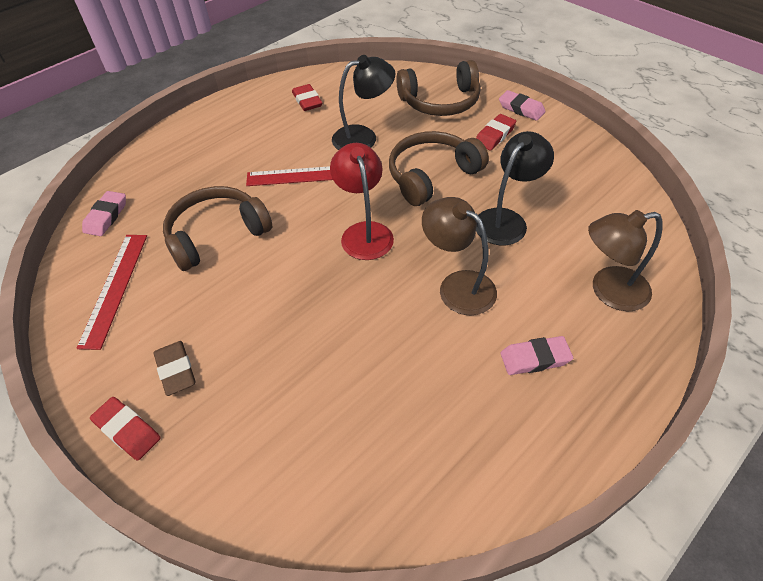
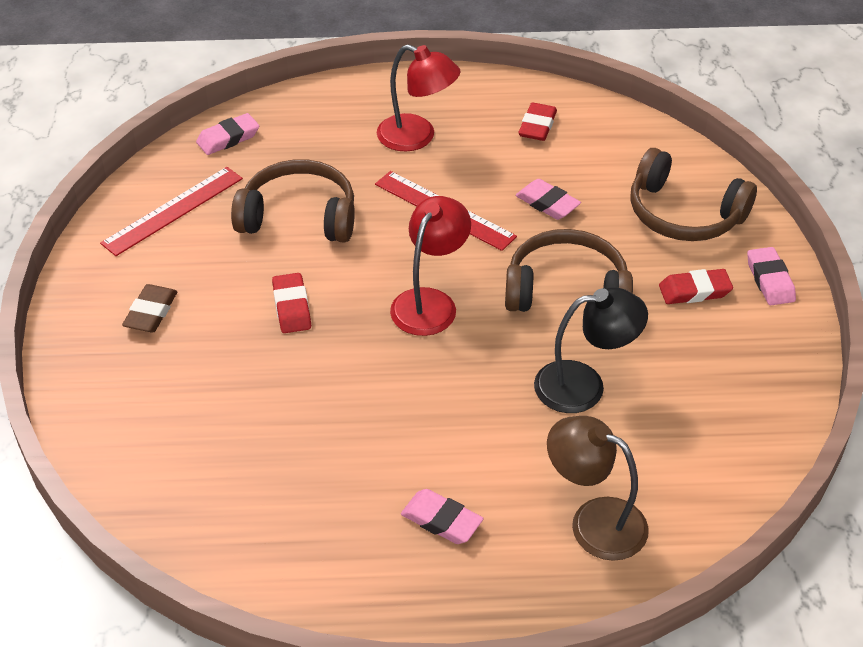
camera: 40 degrees right, 5 degrees down
red eraser [90,397,161,460] -> red eraser moved to [272,273,311,333]
black lamp [332,55,395,150] -> pink eraser [515,179,581,220]
brown lamp [422,197,497,316] -> none
none -> red lamp [377,44,460,152]

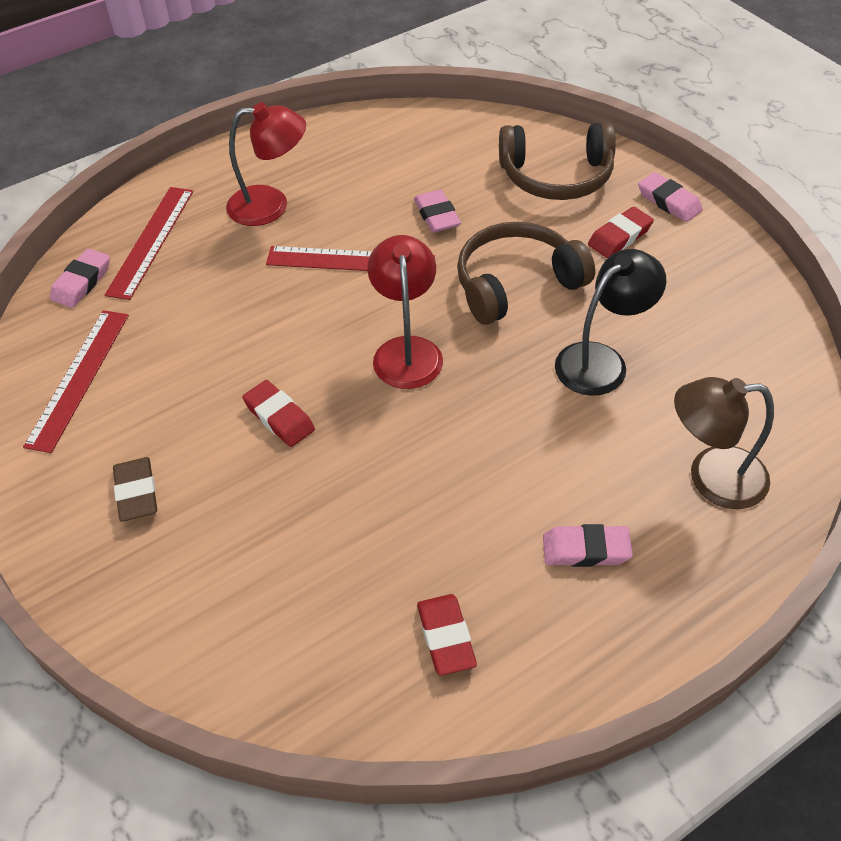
camera: 30 degrees left, 5 degrees up
brown headphones [231,159,355,243] -> none
pink eraser [515,179,581,220] -> pink eraser turned 60 degrees clockwise [414,189,461,233]
red eraser [518,102,557,141] -> red eraser moved to [417,594,477,676]
none -> red ruler [105,187,193,300]

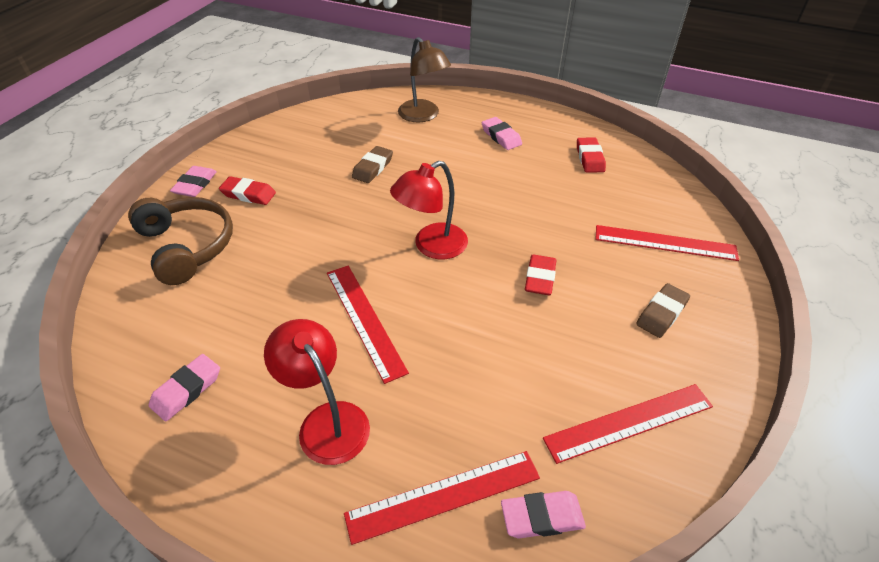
camera: 125 degrees left, 5 degrees down
pink eraser [414,189,461,233] -> pink eraser moved to [149,354,220,421]
red eraser [417,594,477,676] -> red eraser turned 45 degrees counterclockwise [577,137,606,173]
brown headphones [457,222,595,325] -> none
black lamp [555,249,666,396] -> brown eraser [352,146,393,183]
none -> red ruler [595,225,739,261]

